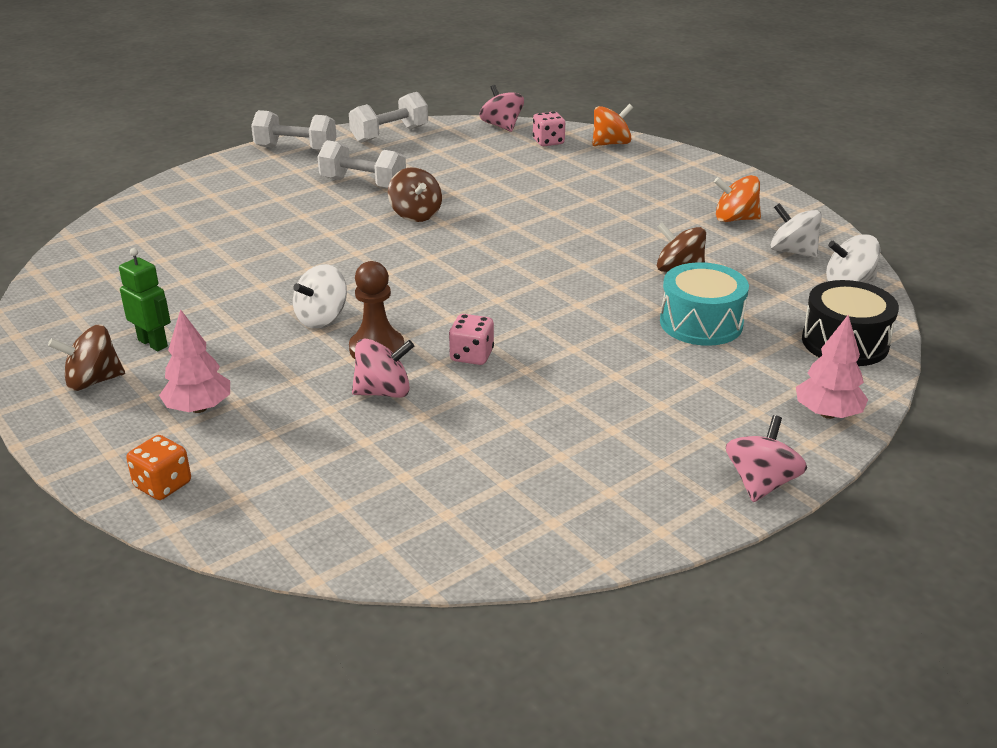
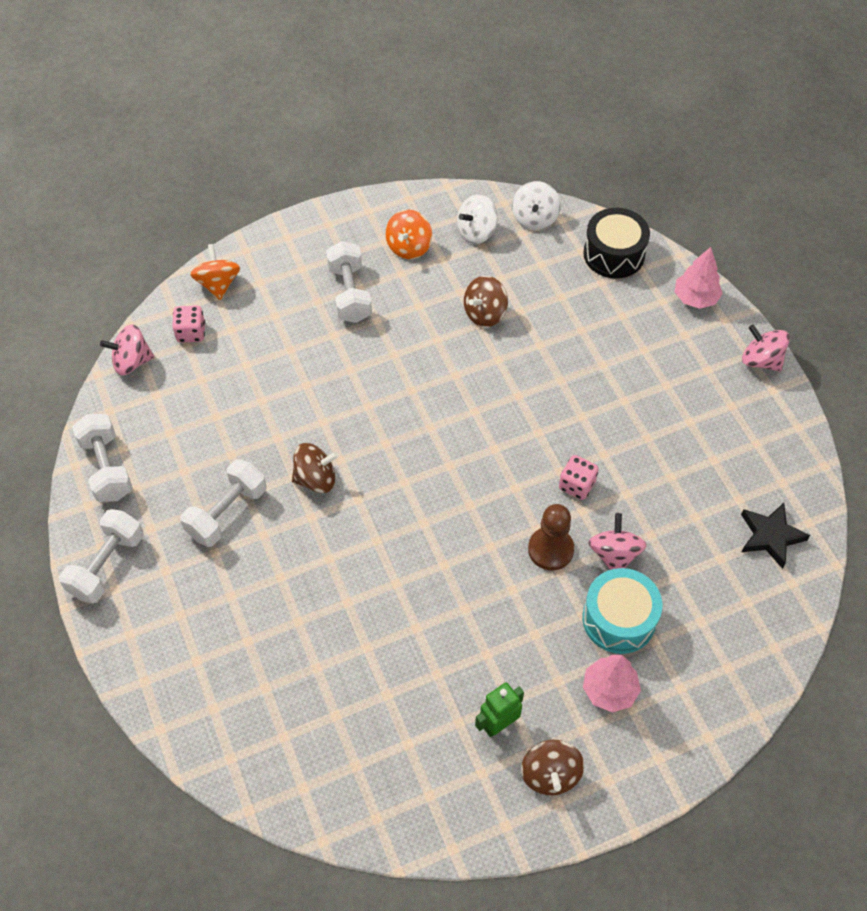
camera: 75 degrees left, 25 degrees up
orange dice [126,435,191,500] -> none
white spinning top [293,264,347,328] -> none
turquoise drum [660,262,749,346] -> turquoise drum moved to [582,568,662,654]
none -> white dumbbell [326,241,372,323]
none -> black star [741,503,810,569]

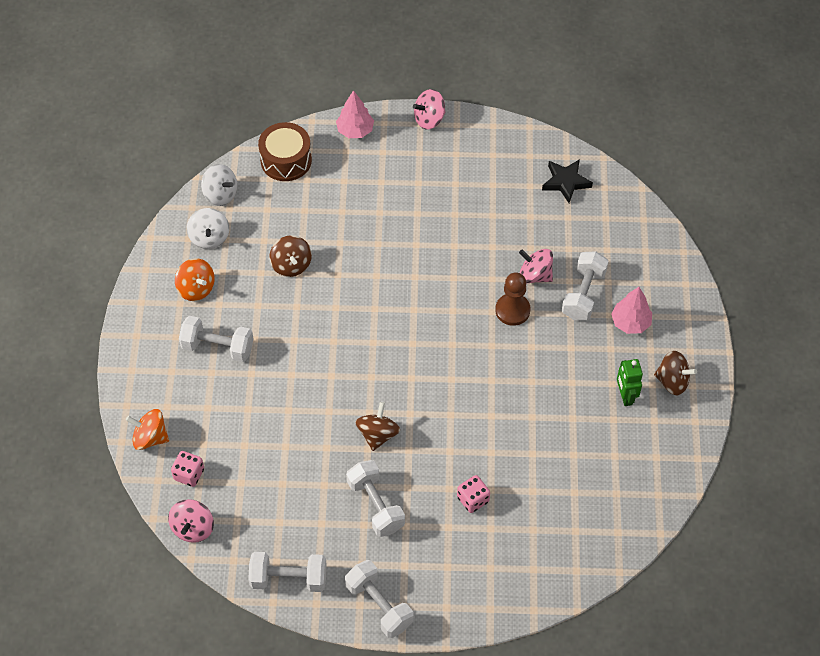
camera: 65 degrees left, 0 degrees up
pink dice [559,455,599,500] -> pink dice moved to [457,475,490,513]
turquoise drum [582,568,662,654] -> white dumbbell [562,251,609,320]
black drum [583,208,650,279] -> brown drum [258,122,312,181]

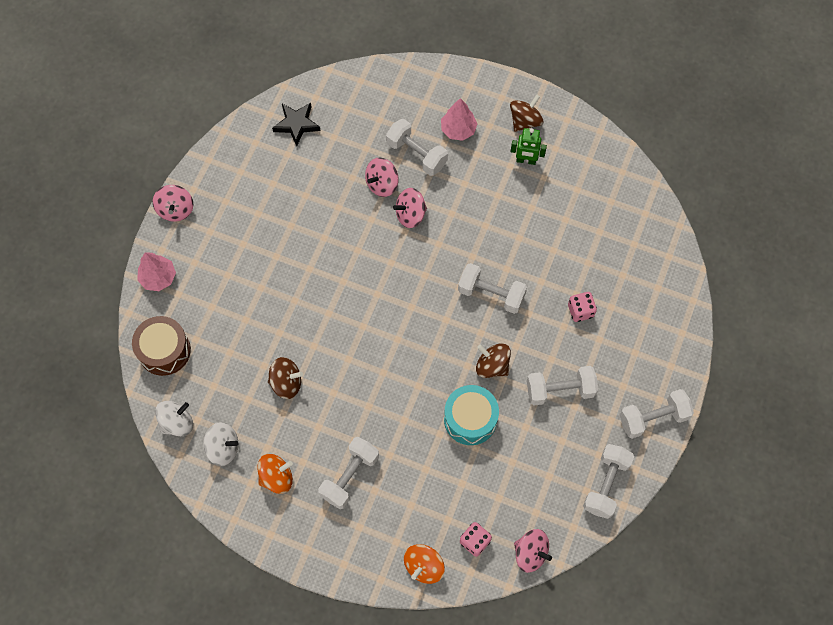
camera: 70 degrees left, 10 degrees up
brown pawn [495,273,531,326] -> pink spinning top [393,188,427,228]
none -> turquoise drum [444,385,499,445]
none -> white dumbbell [458,263,527,314]

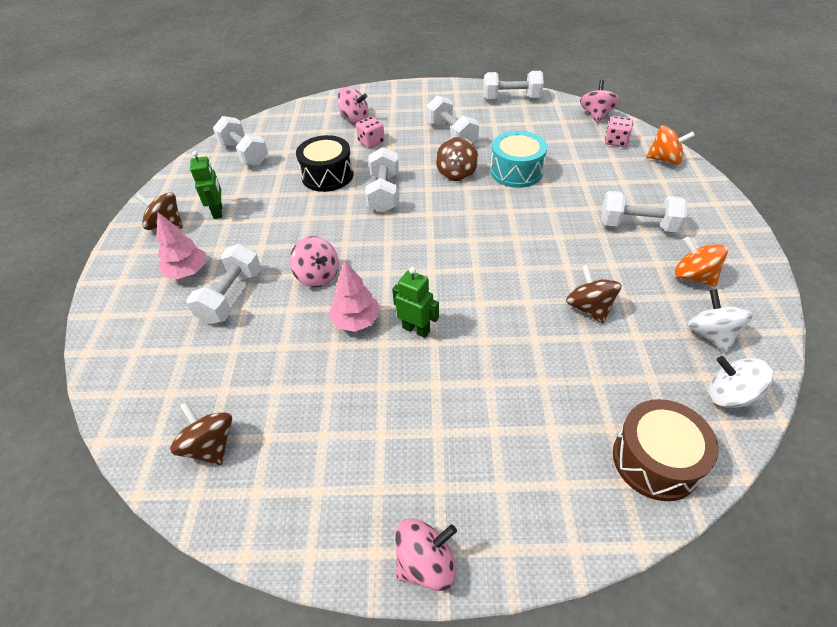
camera: 110 degrees left, 20 degrees down
pink tree [137,252,176,291] -> pink tree moved to [329,261,381,332]
black star [272,103,320,146] -> brown spinning top [170,402,232,465]
pink spinning top [365,158,399,197] -> pink spinning top moved to [337,87,369,123]
white dumbbell [620,389,694,439] -> white dumbbell moved to [213,116,268,166]
none -> black drum [296,135,354,192]
none -> green robot [392,267,439,338]

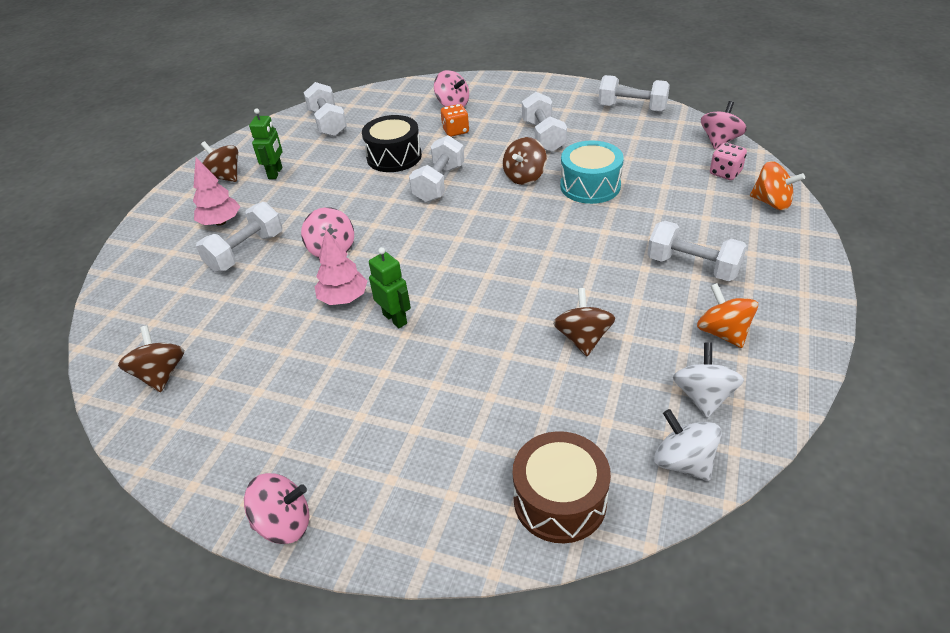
camera: 20 degrees right, 5 degrees down
pink dice [356,116,385,148] -> orange dice [441,104,469,137]

